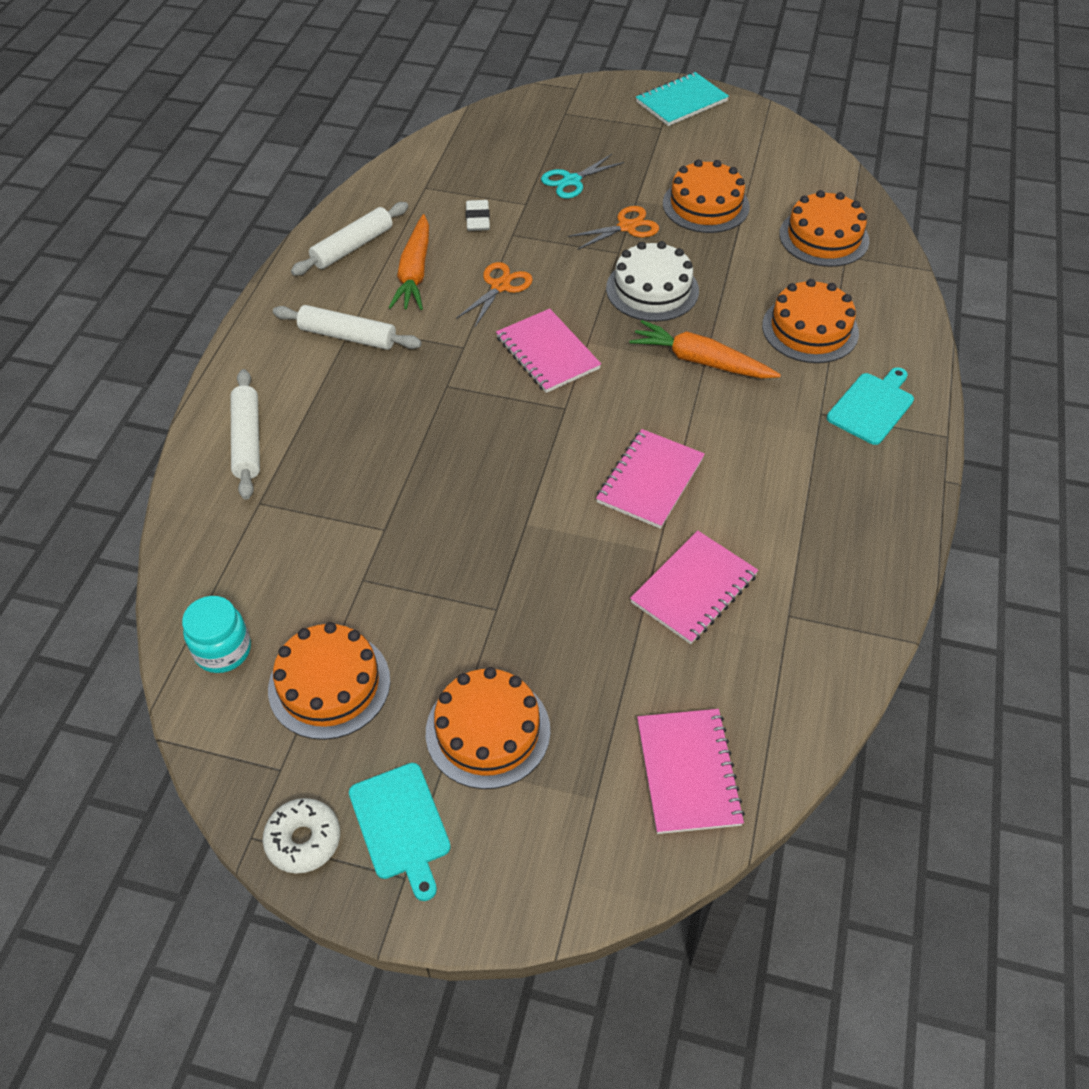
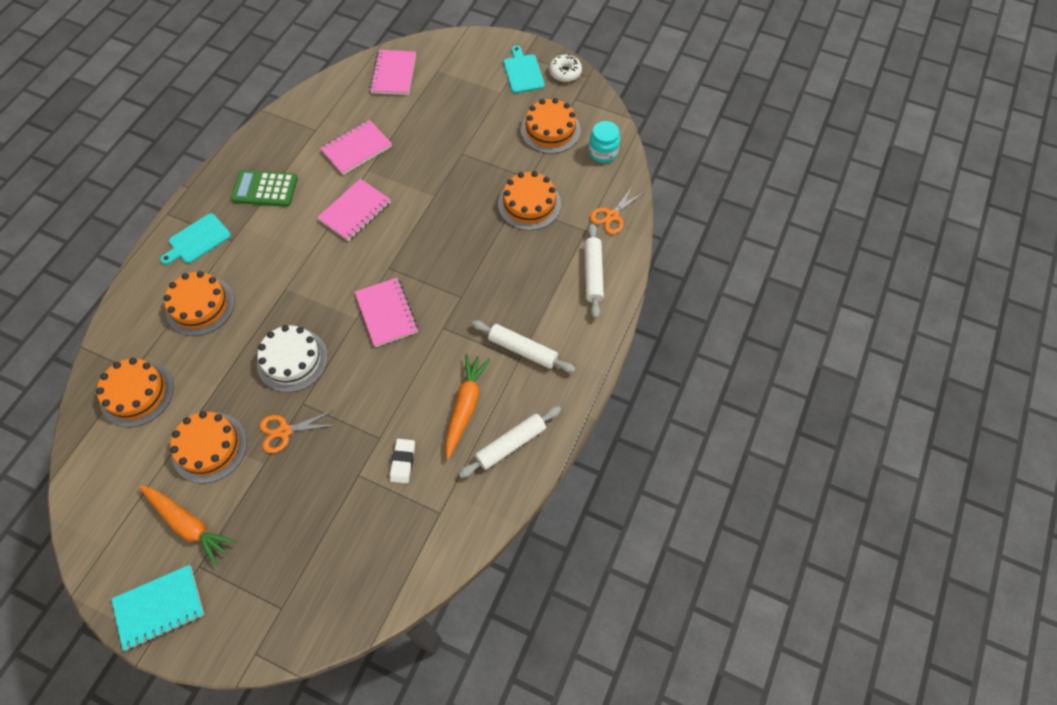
camera: 170 degrees left, 10 degrees up
orange cake [426,667,550,789] -> orange cake moved to [498,171,561,230]
orange scissors [456,262,533,327] -> orange scissors moved to [590,186,645,234]
turquoise scissors [541,154,624,198] -> none
orange carrot [629,320,781,378] -> orange carrot moved to [139,485,236,566]
none -> green calculator [231,170,298,207]

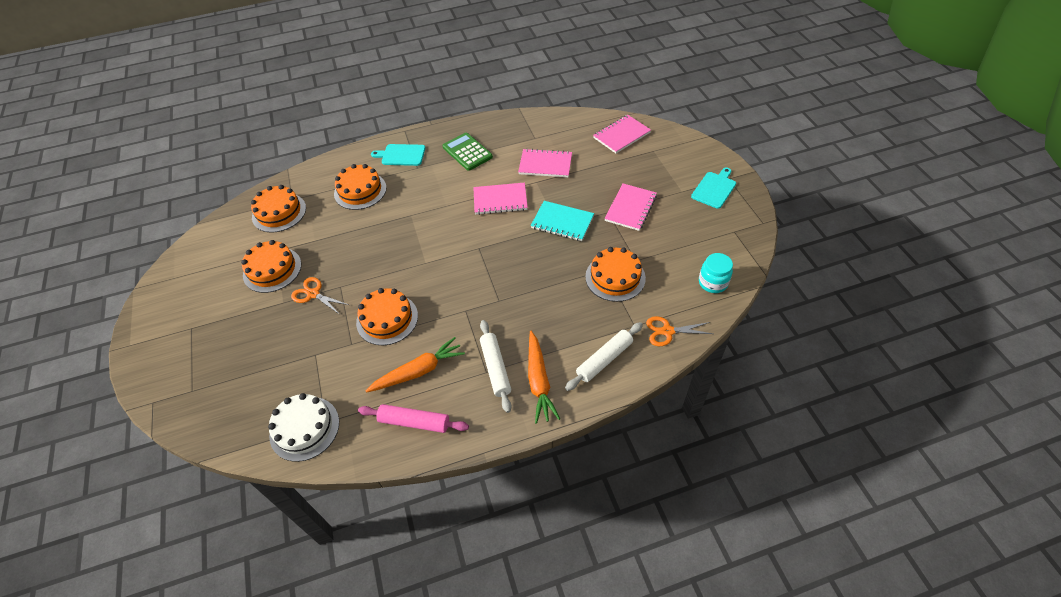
camera: 50 degrees right, 10 degrees down
turquoise notebook [111,565,204,651] -> turquoise notebook moved to [531,201,594,241]
orange carrot [139,485,236,566] -> orange carrot moved to [528,331,560,424]
white cake [257,325,328,392] -> white cake moved to [268,393,339,462]
pink notebook [355,278,418,347] -> pink notebook moved to [604,183,657,231]
white eraser [390,439,415,483] -> none
white rolling pin [459,406,561,478] -> pink rolling pin [358,404,469,433]
orange cake [521,98,580,154] -> orange cake moved to [356,288,418,345]
white donut [549,54,582,82] -> none

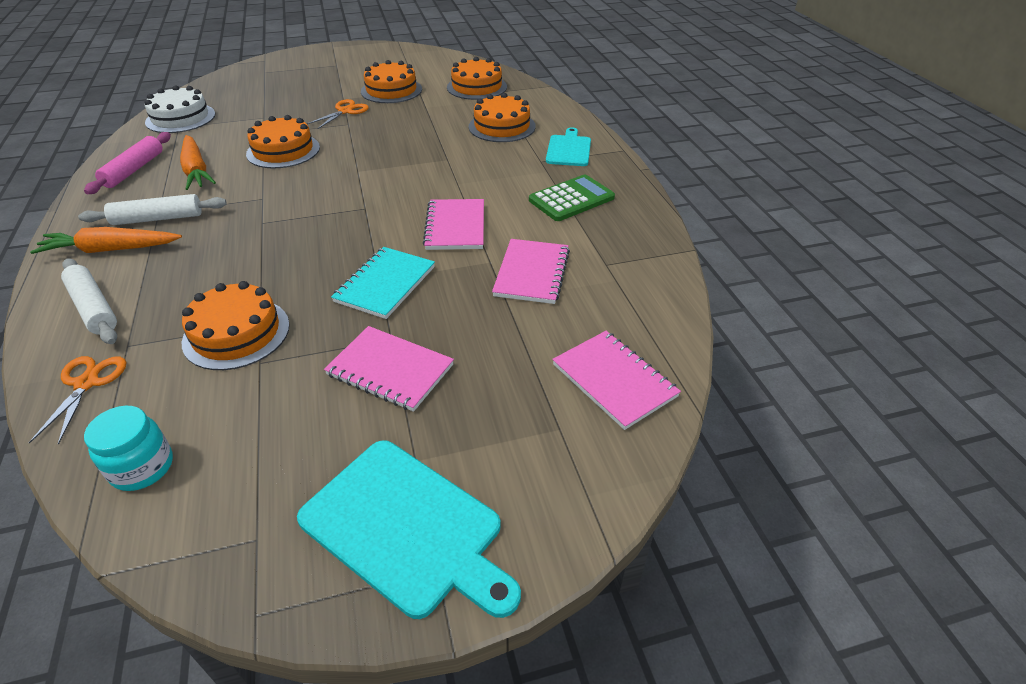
camera: 90 degrees right, 10 degrees down
turquoise cutting board [691,167,736,209] -> turquoise cutting board [297,440,521,619], size x1.62

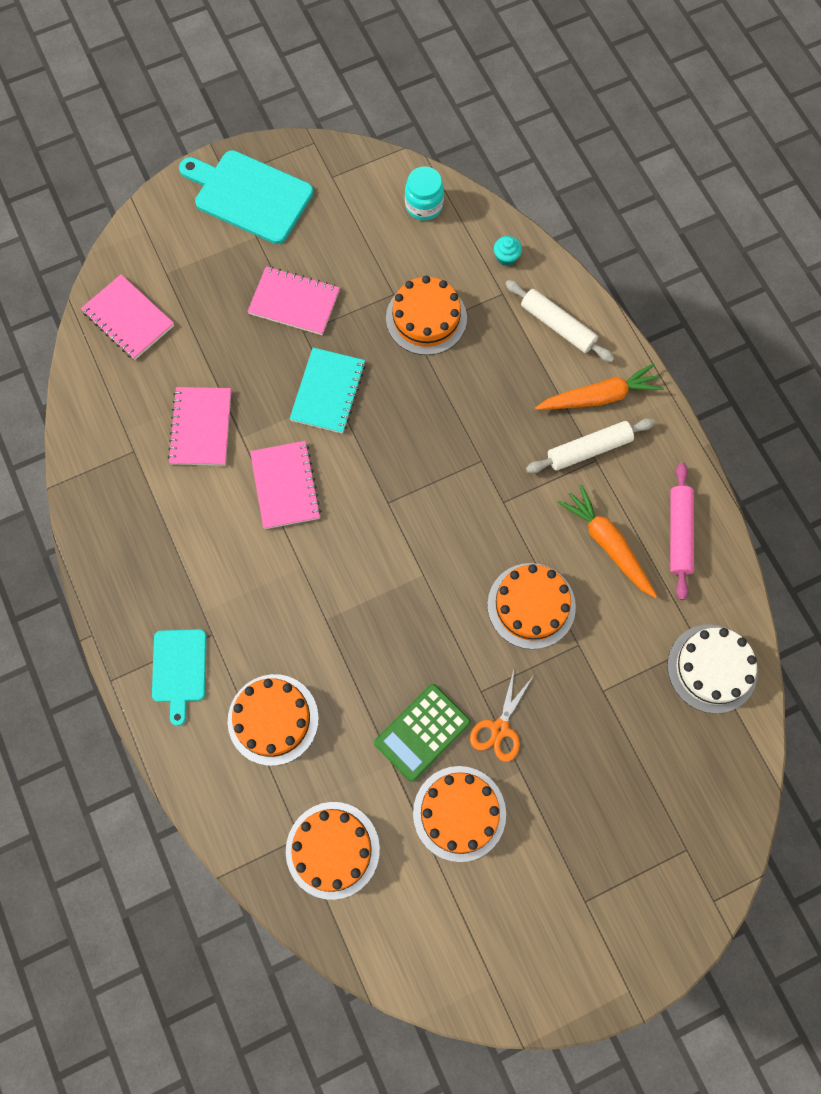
camera: 170 degrees right, 30 degrees up
orange scissors [29,356,126,445] -> turquoise cupcake [494,236,522,266]
green calculator [529,175,615,221] -> green calculator moved to [374,684,471,782]

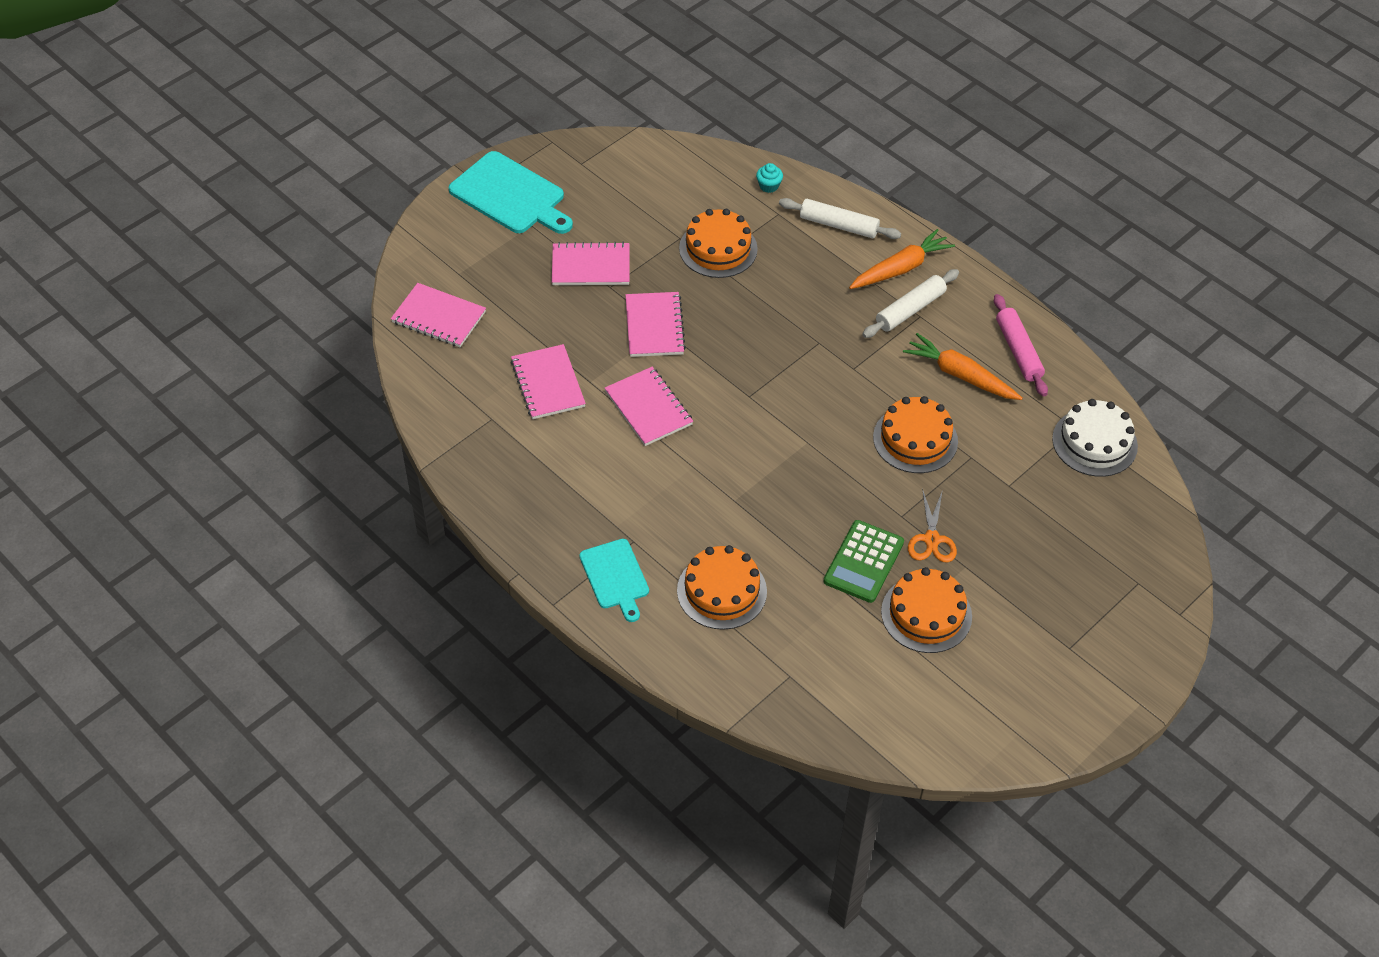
camera: 20 degrees left, 20 degrees down
turquoise cutting board [179,150,314,244] -> turquoise cutting board turned 150 degrees counterclockwise [449,151,573,234]
orange cake [286,802,380,900] -> none
turquoise notebook [290,348,366,434] -> pink notebook [626,292,686,357]
turquoise jar [405,166,444,221] -> none

